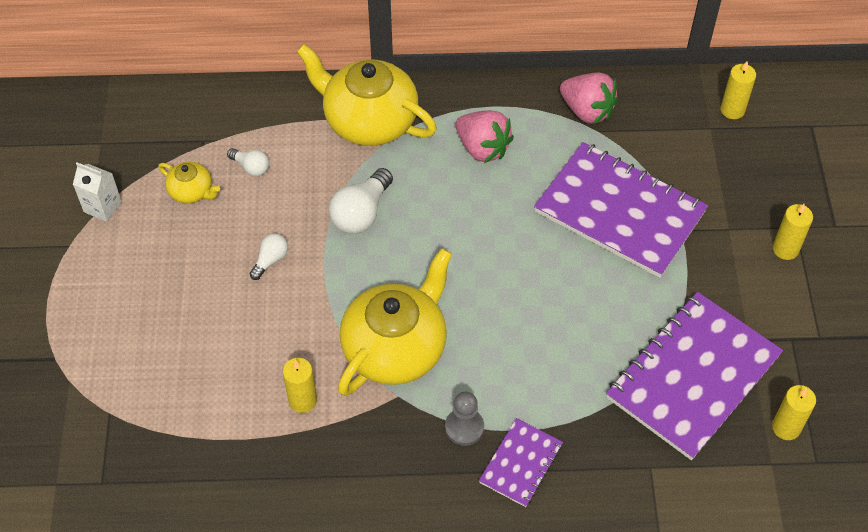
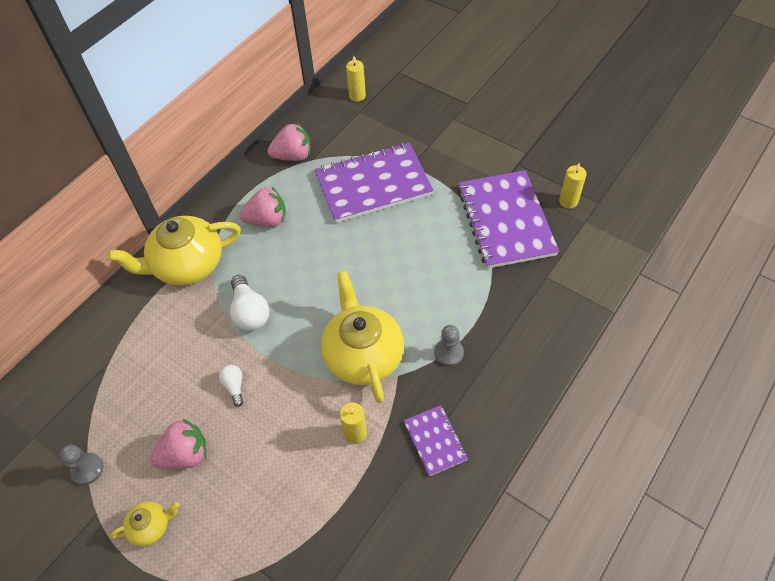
camera: 50 degrees left, 0 degrees up
white carton [73,163,122,222] -> grey pawn [59,445,103,485]
yellow teapot [158,162,220,203] -> yellow teapot moved to [110,501,179,546]
white light bulb [227,148,269,176] -> none
purple notebook [479,418,563,507] -> purple notebook moved to [403,405,468,476]
yellow candle [773,204,813,260] -> none
none -> pink strawberry [150,418,207,469]

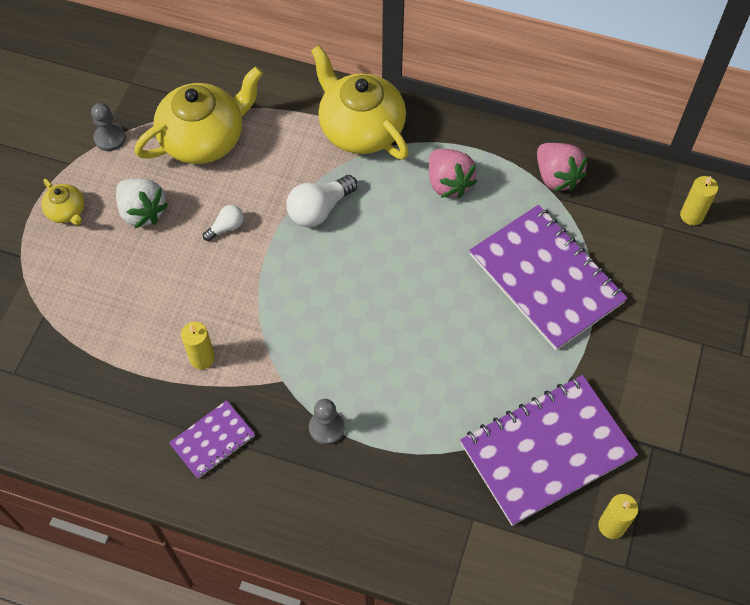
camera: 70 degrees right, 5 degrees up
pink strawberry [150,418,207,469] -> white strawberry [116,178,168,228]
yellow teapot [321,271,404,403] -> yellow teapot moved to [134,66,263,164]

